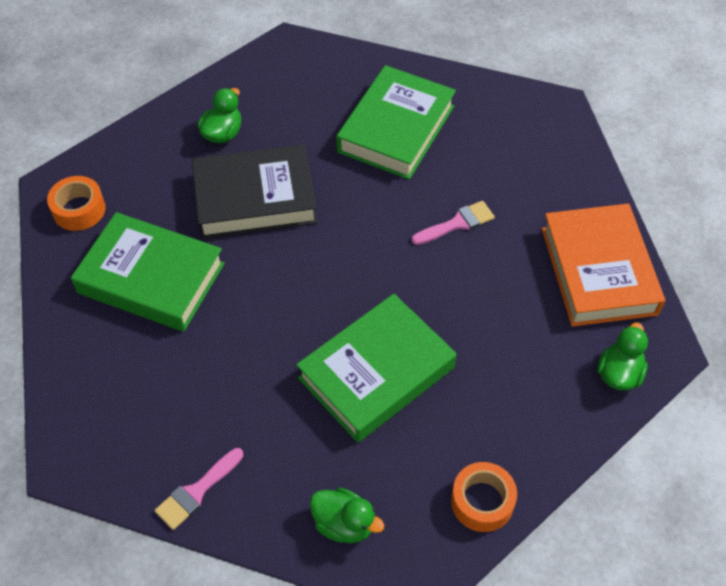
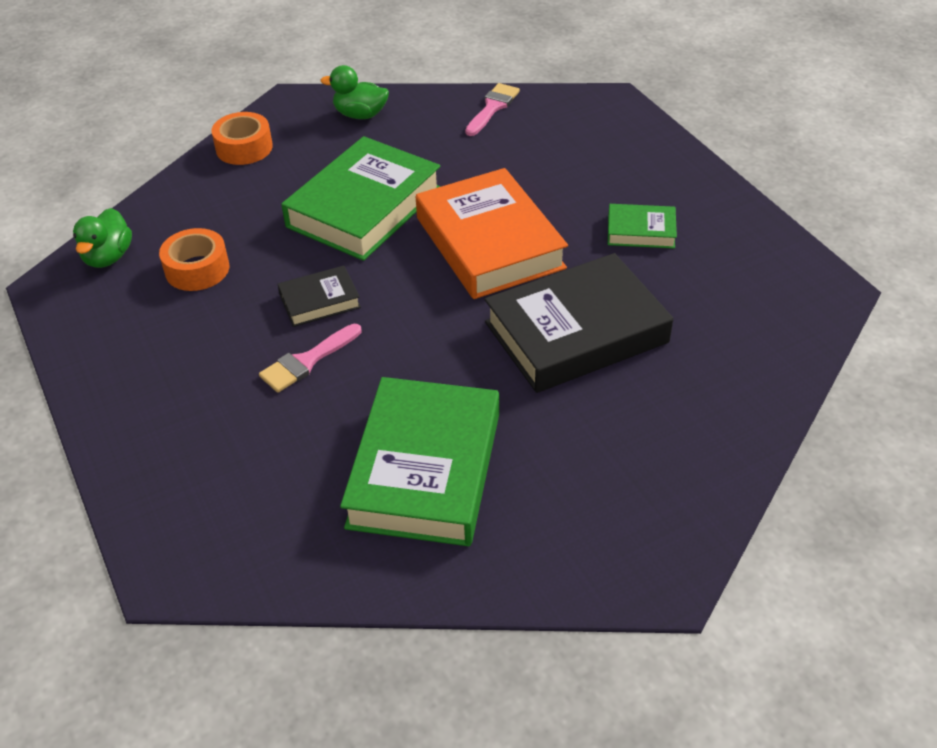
camera: 165 degrees right, 10 degrees down
orange tape [47,176,106,231] -> orange tape moved to [159,228,230,291]
green book [71,212,225,332] -> green book [608,204,677,249], size x0.48
green duck [198,88,241,143] -> none
orange book [542,204,665,327] -> orange book moved to [416,168,568,299]
none -> black book [277,266,361,327]

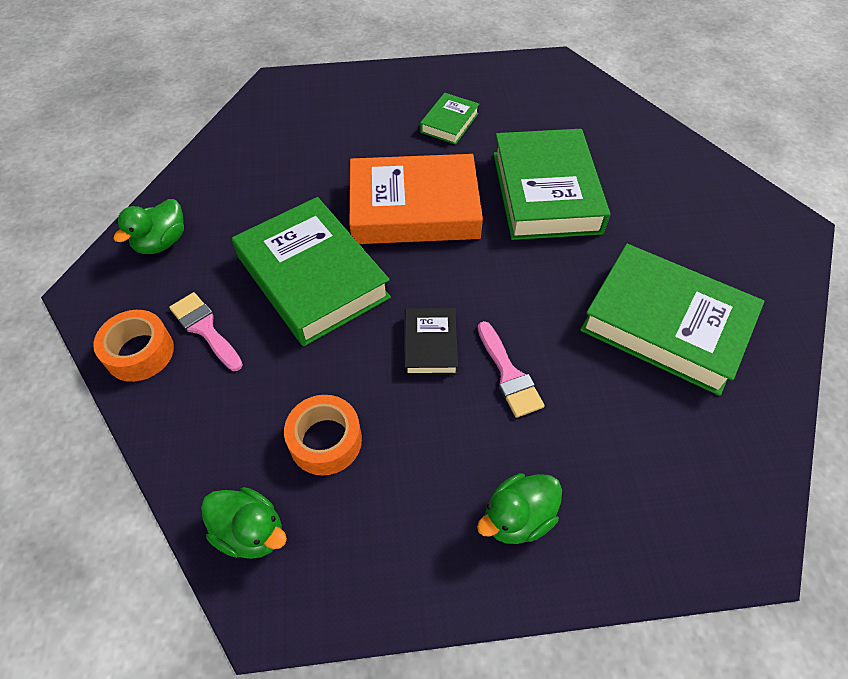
camera: 70 degrees left, 10 degrees up
pink brush [465,83,520,136] -> pink brush moved to [169,292,243,371]
black book [485,253,673,393] -> green book [493,129,610,240]
none -> green duck [477,473,562,544]

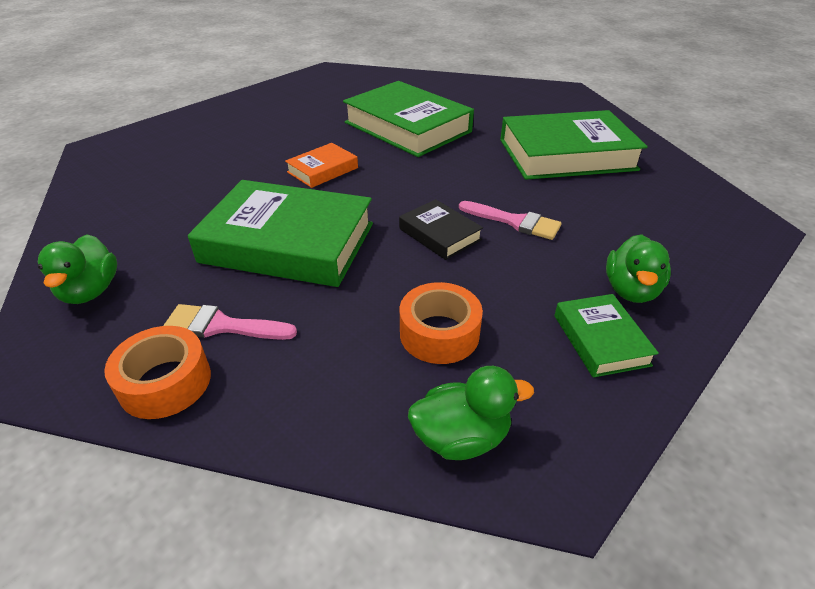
camera: 40 degrees left, 15 degrees down
orange book [349,154,483,244] -> orange book [285,143,358,188], size x0.48
green book [420,93,479,145] -> green book moved to [555,294,659,377]

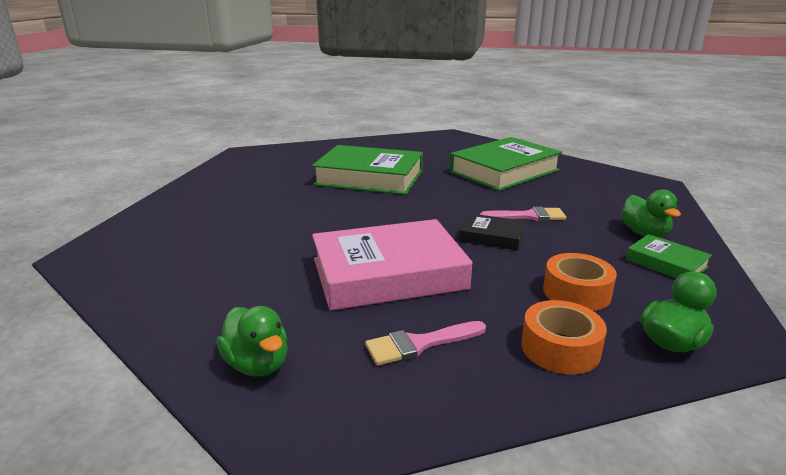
camera: 30 degrees left, 15 degrees down
orange tape [104,326,211,419] -> orange tape moved to [521,300,607,374]
green book [188,180,373,287] -> pink book [312,219,472,311]
orange book [285,143,358,188] -> none

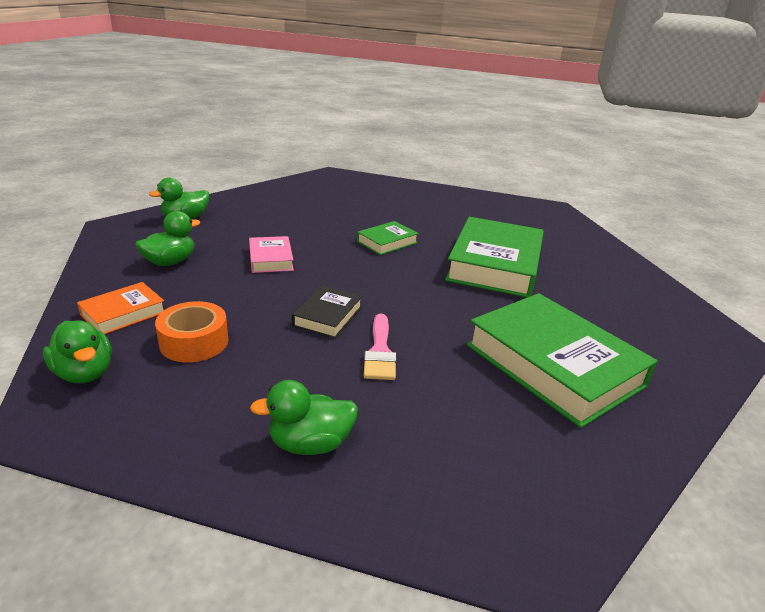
camera: 90 degrees right, 5 degrees up
pink book [312,219,472,311] -> pink book [249,236,294,273], size x0.48
pink brush [365,321,486,366] -> green duck [135,211,200,266]
orange tape [521,300,607,374] -> orange book [77,282,164,334]
green book [626,234,712,278] -> green book moved to [357,221,419,255]

